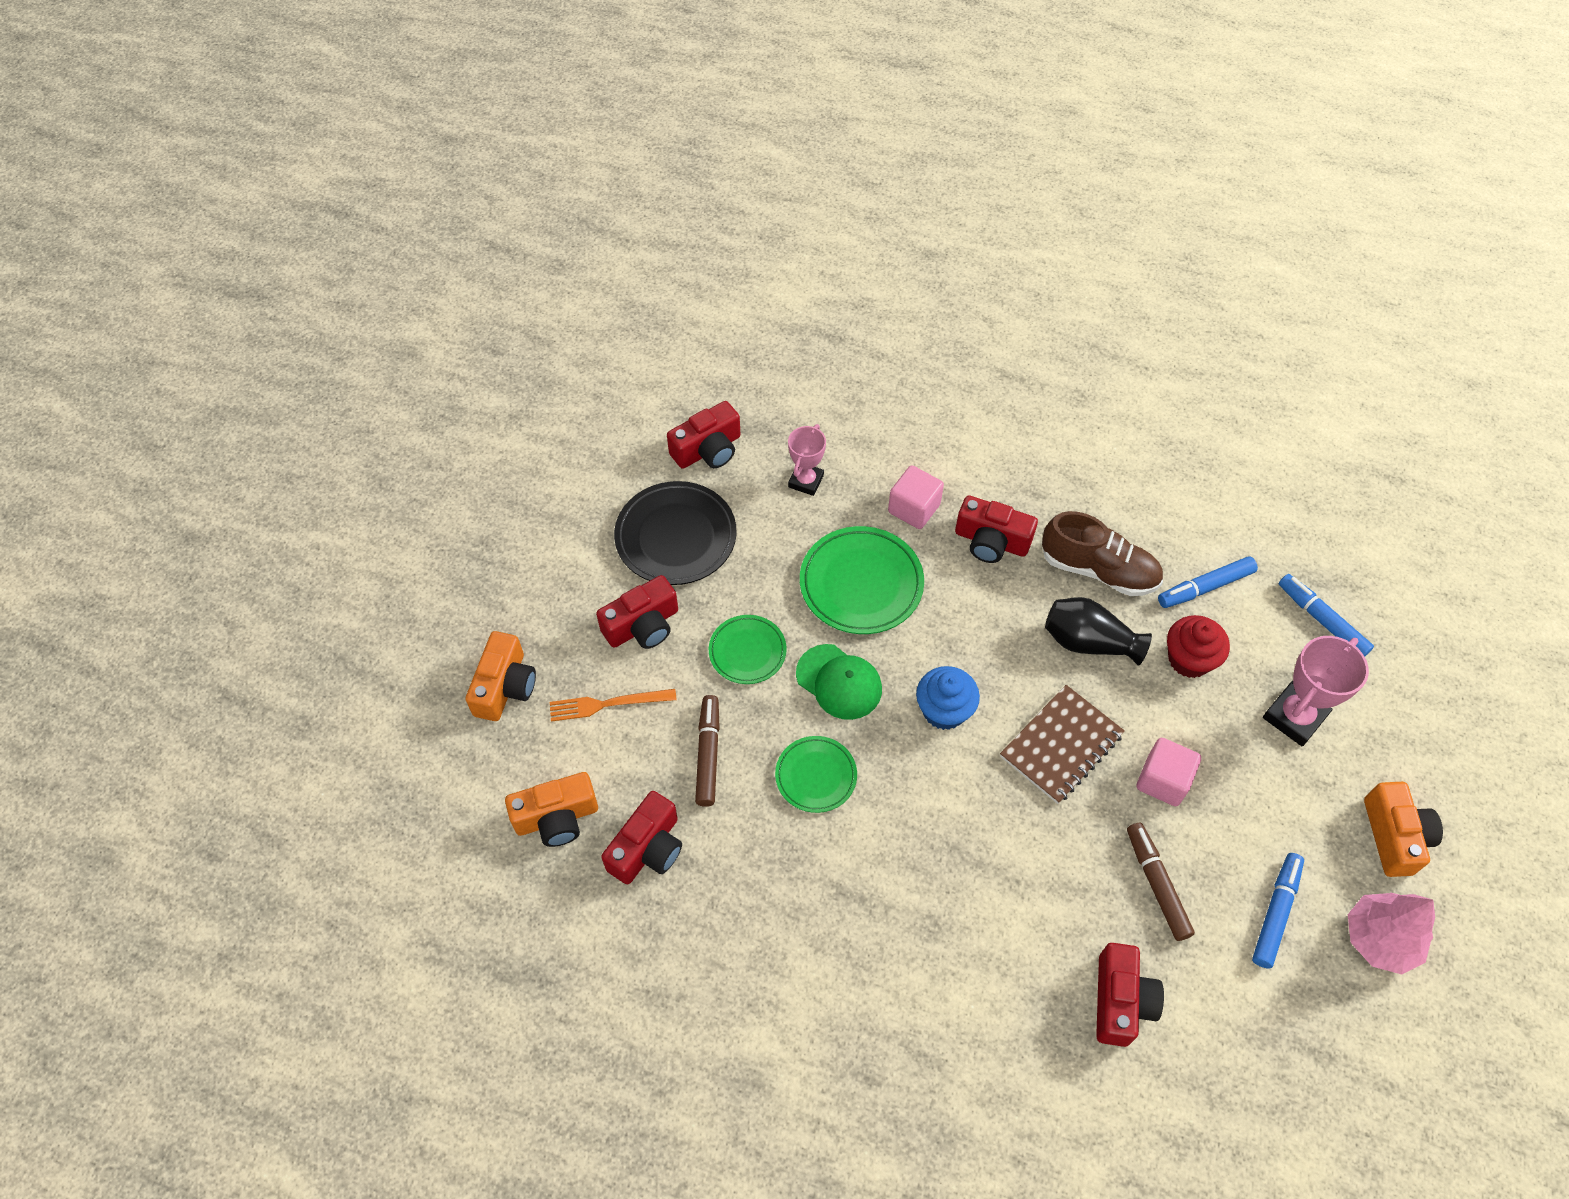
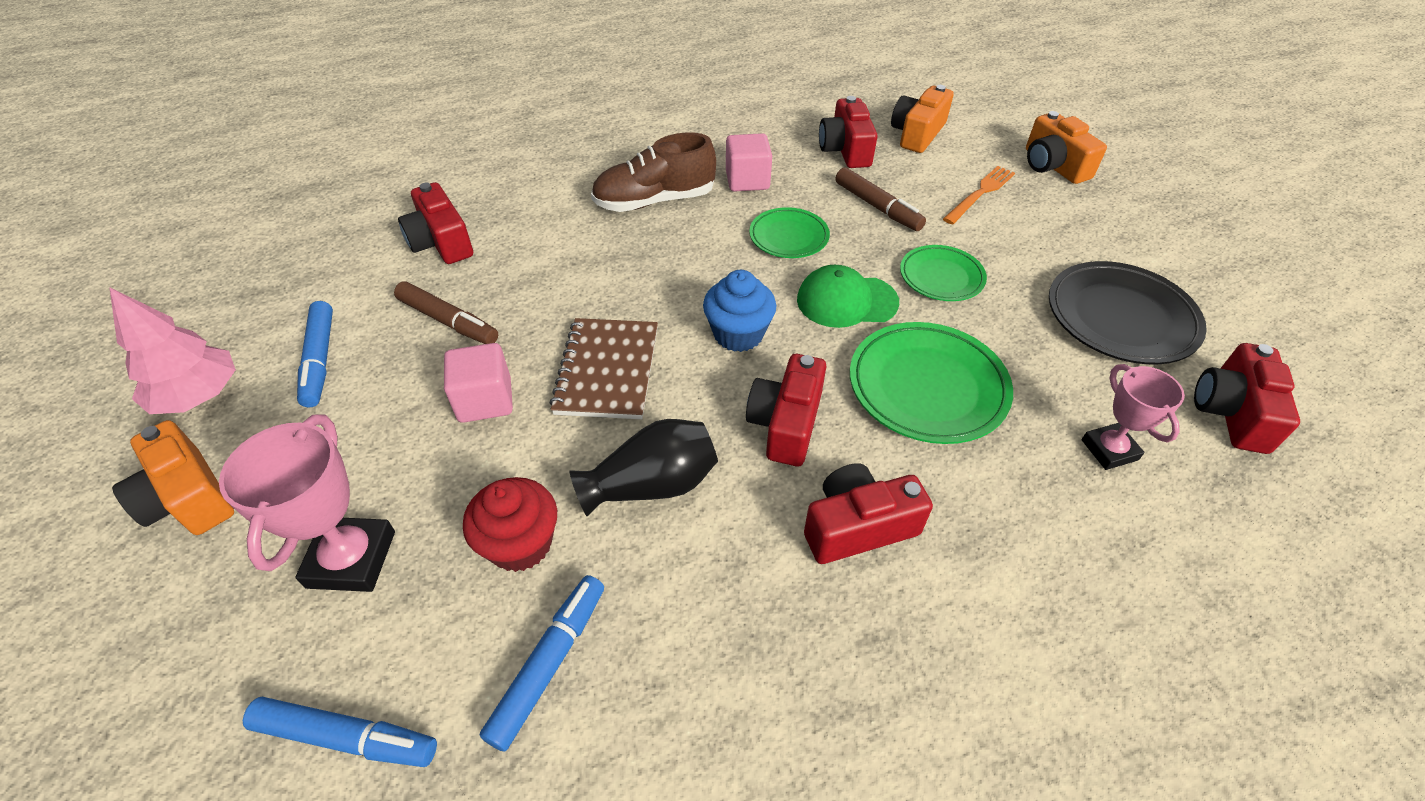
camera: 140 degrees right, 10 degrees down
red camera [596,575,678,649] -> red camera moved to [746,354,827,466]
pink cube [888,465,944,529] -> pink cube moved to [726,133,772,192]
brown shoe [1042,511,1163,596] -> brown shoe moved to [591,133,716,212]

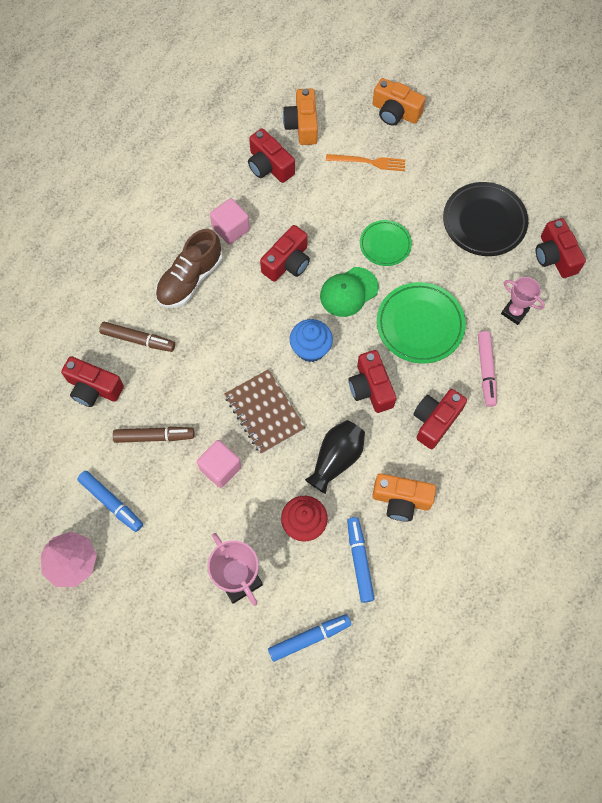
camera: 35 degrees left, 20 degrees up
orange camera [112,420,234,535] -> orange camera moved to [372,473,436,521]
green plate [749,207,830,258] -> red camera [260,225,310,282]
brown marker [835,167,926,231] -> brown marker moved to [99,322,175,352]
orange fork [943,166,1015,224] -> orange fork turned 90 degrees clockwise [326,154,405,171]
none -> pink marker [478,331,497,407]

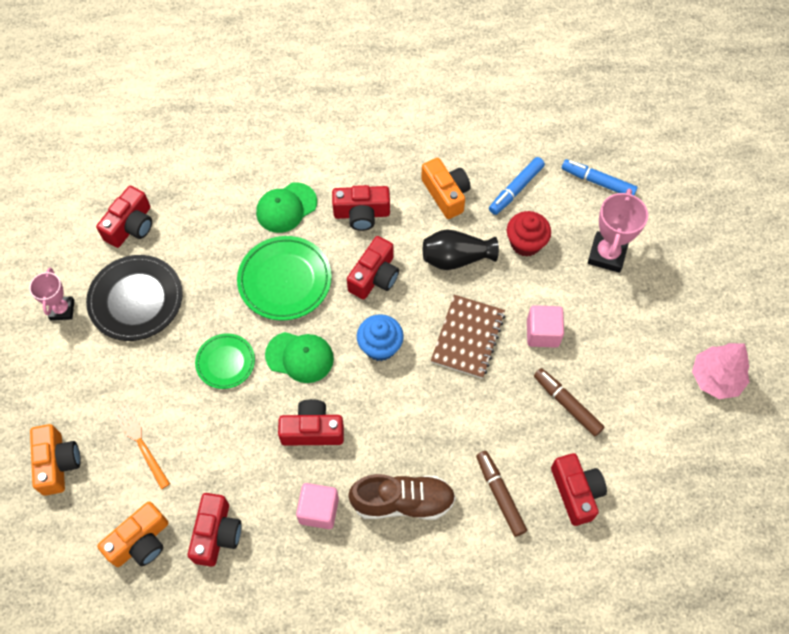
camera: 130 degrees left, 5 degrees down
blue marker [77,471,143,532] -> none
pink marker [478,331,497,407] -> green cap [256,182,317,233]
pink trophy [501,277,545,325] -> pink trophy moved to [29,268,74,320]

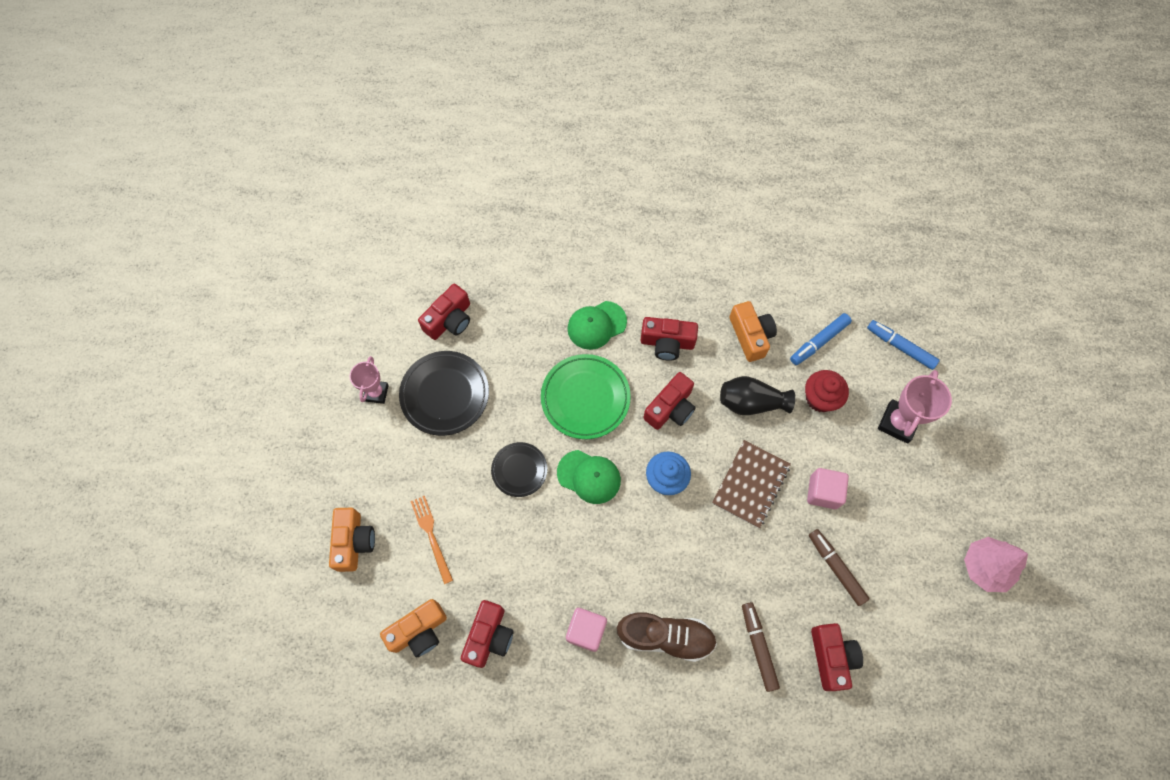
camera: 10 degrees right, 5 degrees up
green plate [195,334,255,389] -> black plate [491,442,547,497]
red camera [278,399,344,446] -> none

